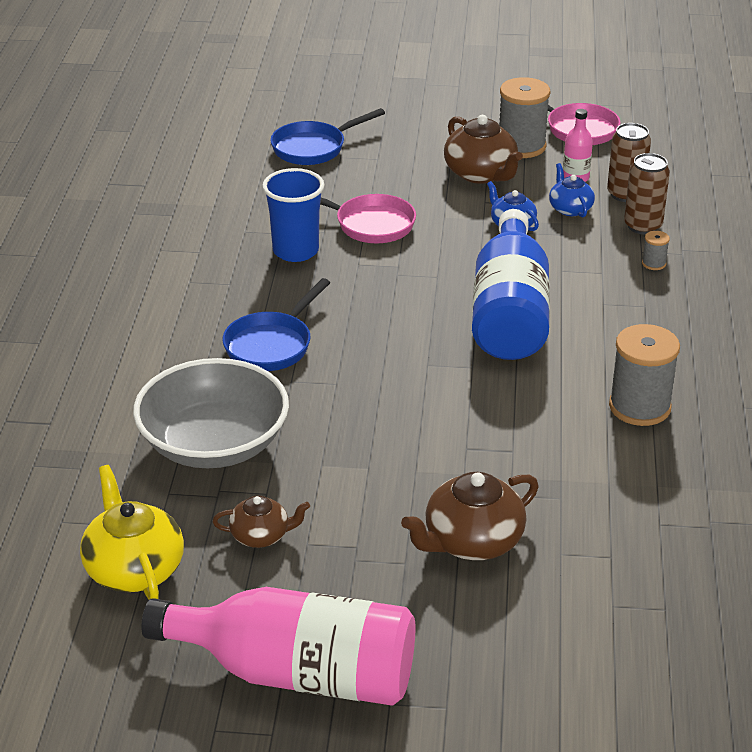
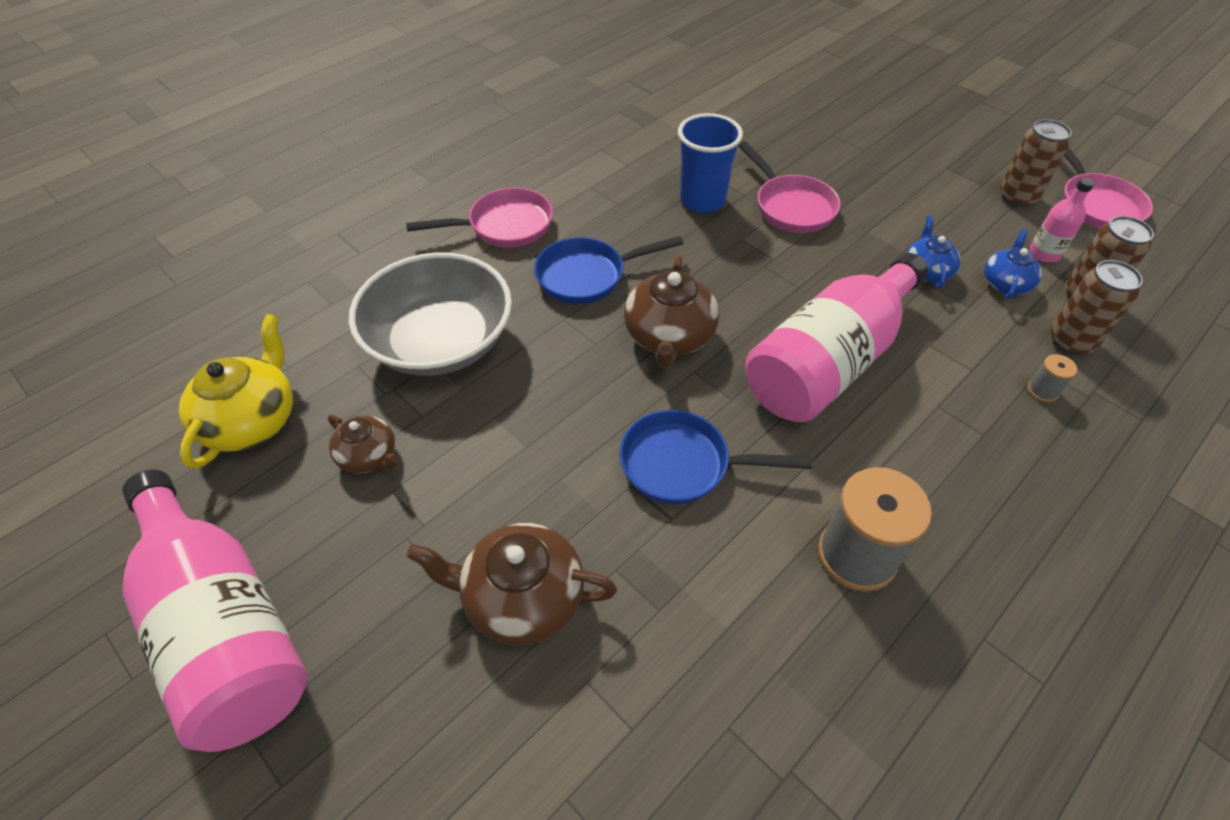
camera: 40 degrees right, 15 degrees up
blue pan [270,108,385,165] -> blue pan moved to [620,410,812,505]
brown teapot [444,115,523,184] -> brown teapot moved to [624,255,719,368]
blue bottle [472,209,550,360] -> pink bottle [745,253,928,422]
grey spool [499,77,550,158] -> brown can [1000,119,1072,207]
none -> pink pan [406,188,553,248]

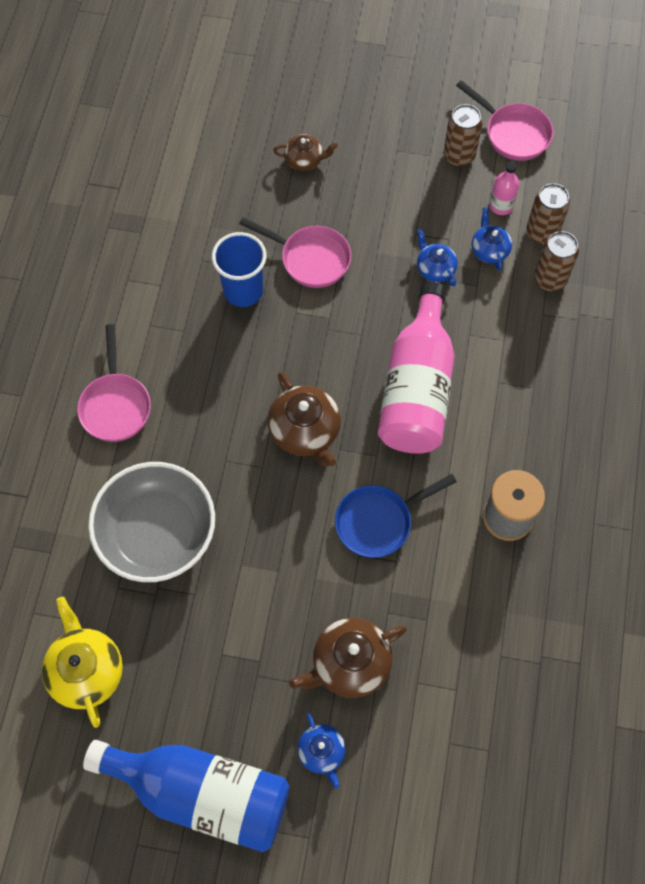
camera: 35 degrees left, 15 degrees up
pink bottle [122,470,308,752] -> blue bottle [83,740,290,852]
brown teapot [328,415,397,474] -> brown teapot moved to [273,134,338,171]
pink pan [406,188,553,248] -> pink pan turned 135 degrees clockwise [77,324,151,442]
blue pan [534,236,684,304] -> none
grey spool [1028,354,1077,402] -> none
none -> blue teapot [297,713,346,789]

